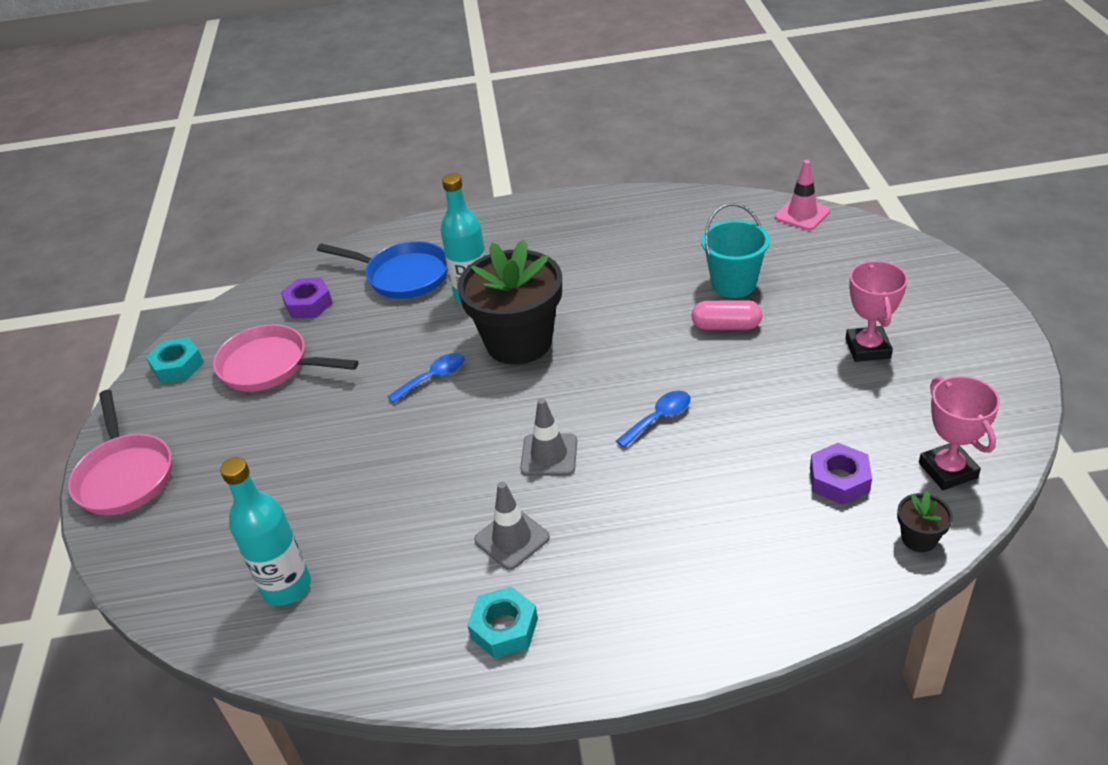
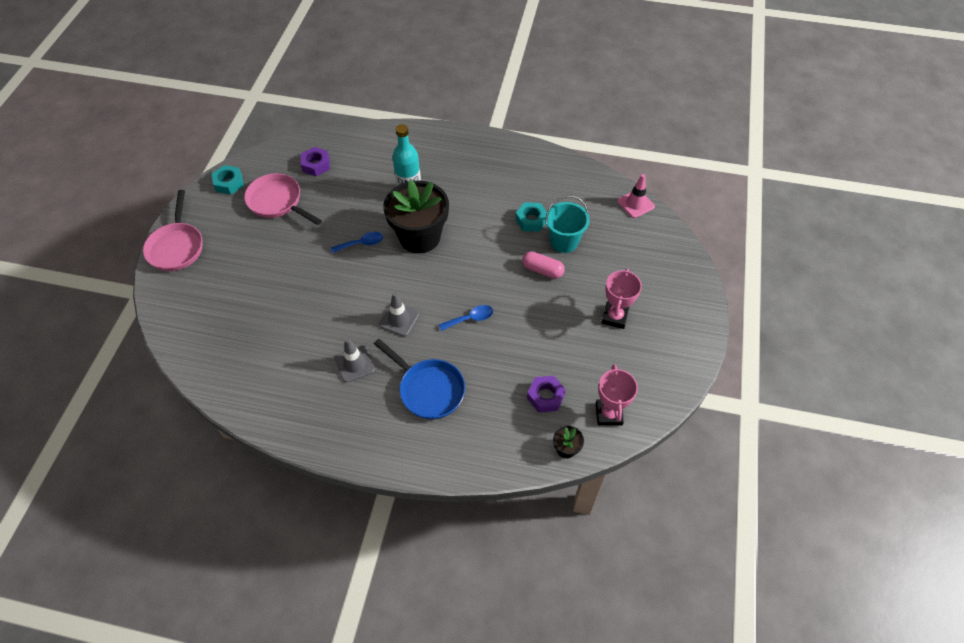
camera: 15 degrees right, 15 degrees up
turquoise bottle [220,457,311,606] -> none
blue pan [317,241,448,299] -> blue pan moved to [374,339,465,419]
turquoise nut [467,587,538,659] -> turquoise nut moved to [515,202,547,232]

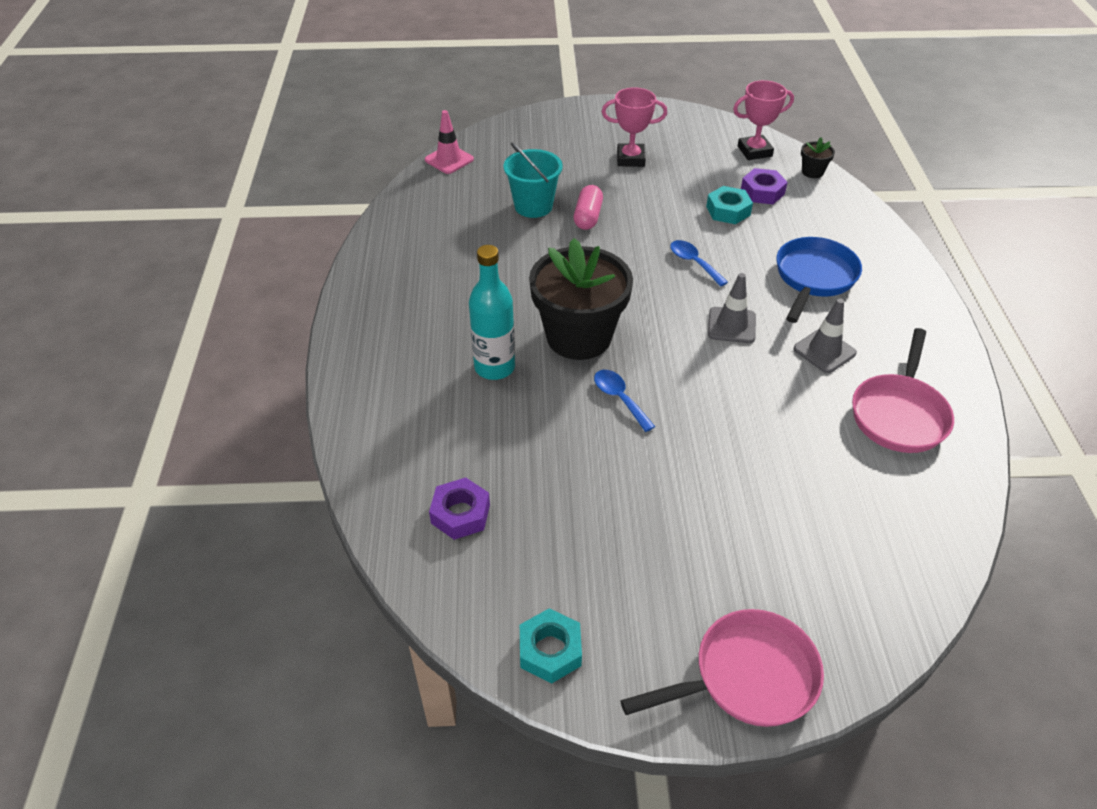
camera: 105 degrees left, 10 degrees down
pink pan [244,173,322,225] -> pink pan moved to [852,328,954,453]
turquoise nut [515,202,547,232] -> turquoise nut moved to [706,186,753,224]

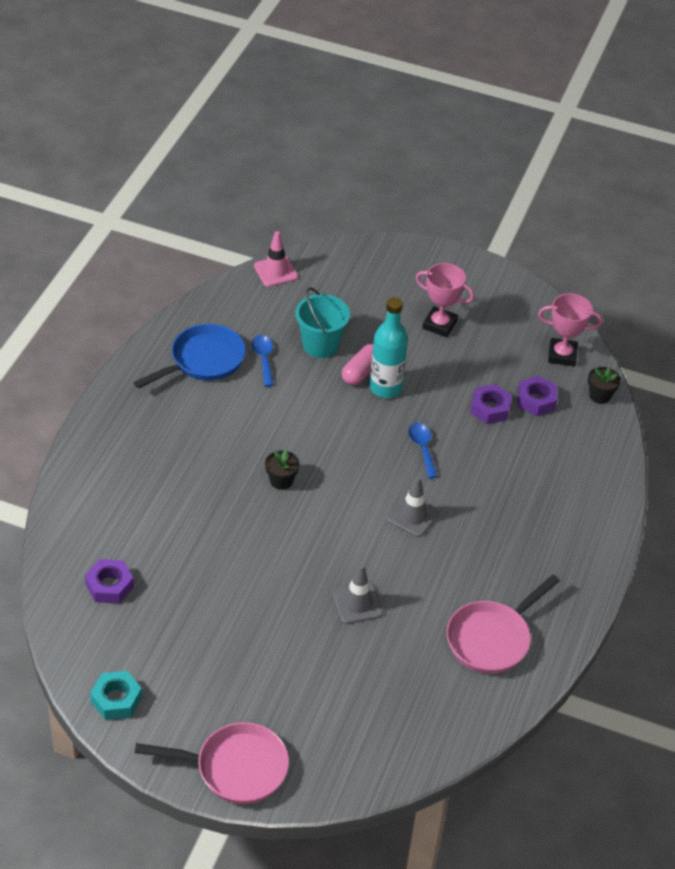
camera: 20 degrees right, 0 degrees up
turquoise bottle [469,245,515,380] -> turquoise bottle moved to [370,297,408,398]
black flower pot [529,238,633,360] -> black flower pot [265,450,300,490], size x0.40
blue spoon [594,370,655,432] -> blue spoon moved to [252,335,274,387]
turquoise nut [706,186,753,224] -> purple nut [470,384,512,424]
blue pan [776,237,862,323] -> blue pan moved to [133,324,246,389]
grey traffic cone [794,298,857,373] -> grey traffic cone moved to [333,564,383,624]

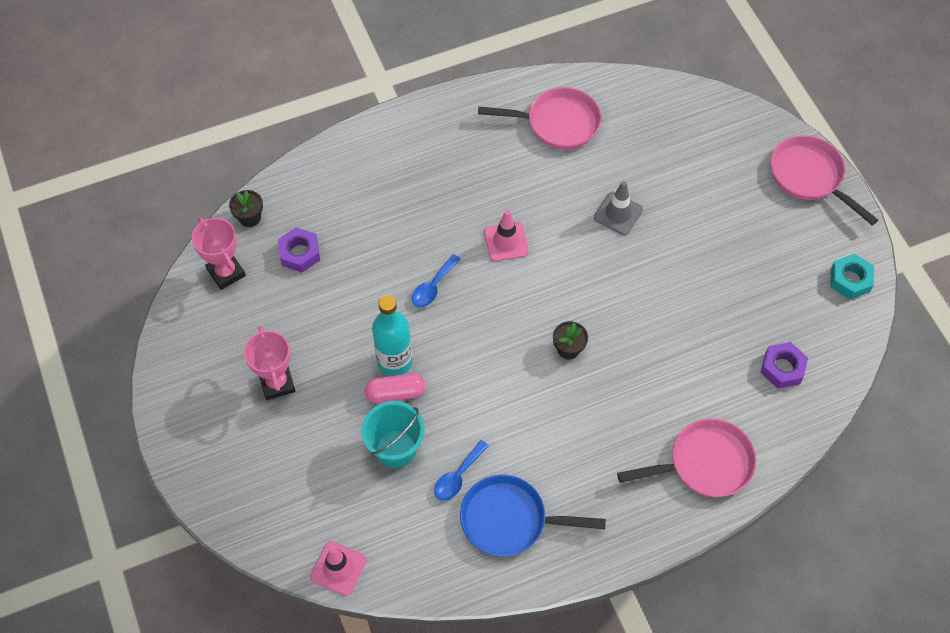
camera: 130 degrees left, 15 degrees up
grey traffic cone [387,476,439,537] -> pink traffic cone [484,210,529,261]
purple nut [470,384,512,424] -> none
none -> pink pan [617,418,756,497]

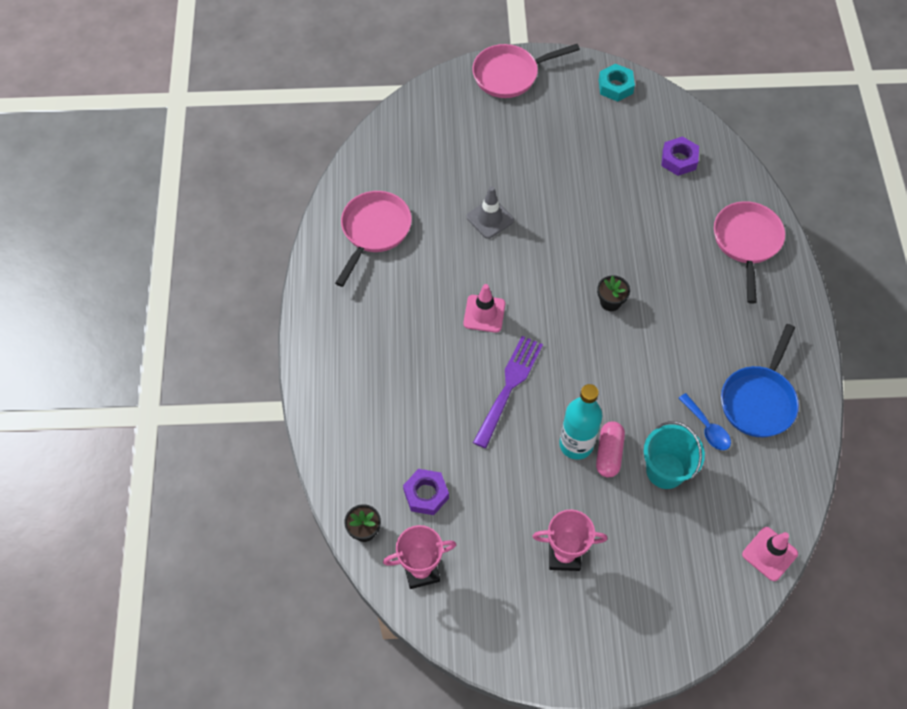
camera: 70 degrees left, 0 degrees up
blue spoon [412,254,461,307] -> purple fork [473,336,543,448]

